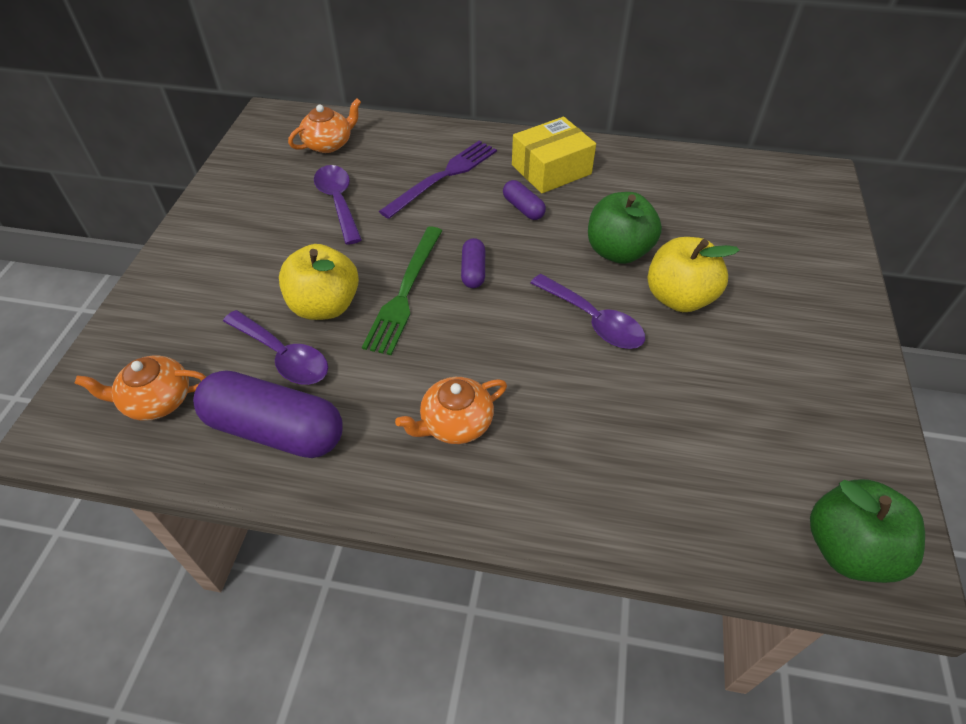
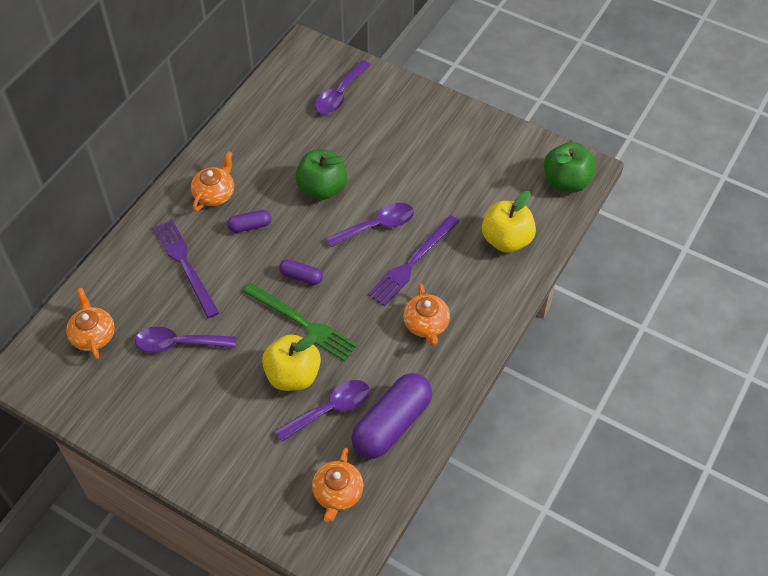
camera: 70 degrees left, 5 degrees up
yellow box [512,117,596,193] -> orange teapot [191,151,234,211]
yellow apple [647,237,739,312] -> yellow apple moved to [482,191,536,253]
none -> purple spoon [315,60,370,114]
none -> purple fork [368,215,459,306]

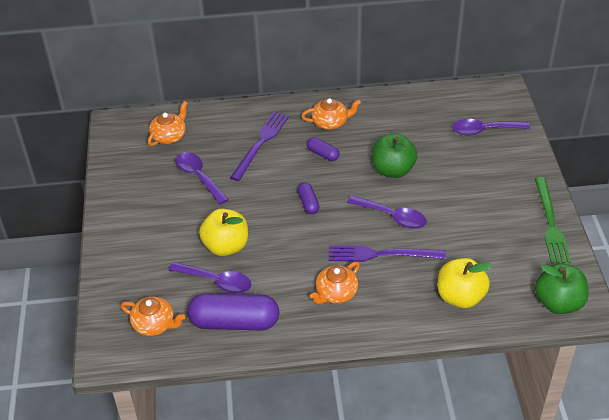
camera: 55 degrees right, 10 degrees down
green fork [243,283,358,361] -> green fork moved to [535,177,571,264]
orange teapot [312,448,364,522] -> orange teapot turned 135 degrees counterclockwise [121,297,185,336]

